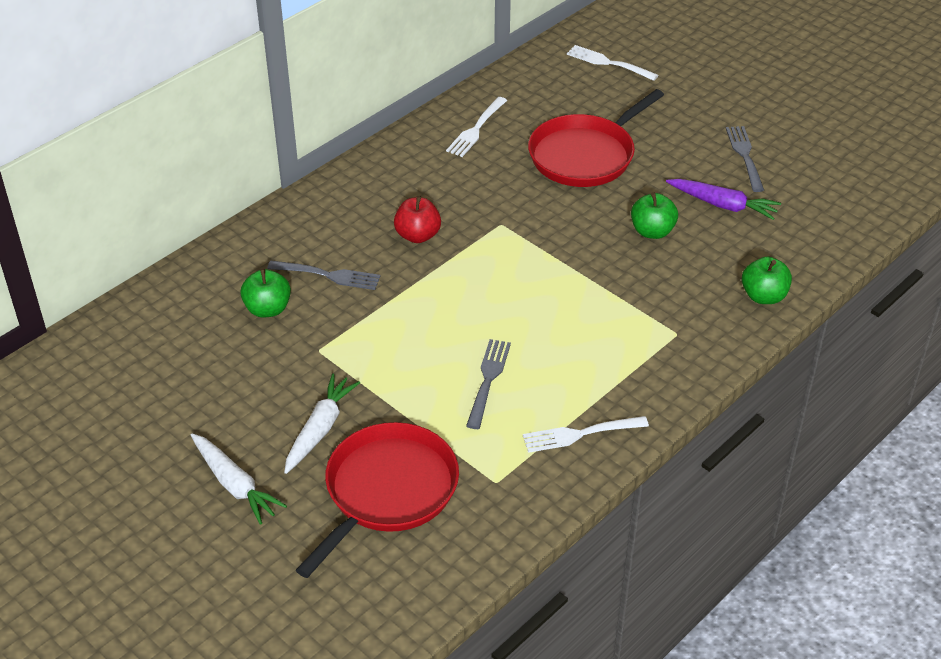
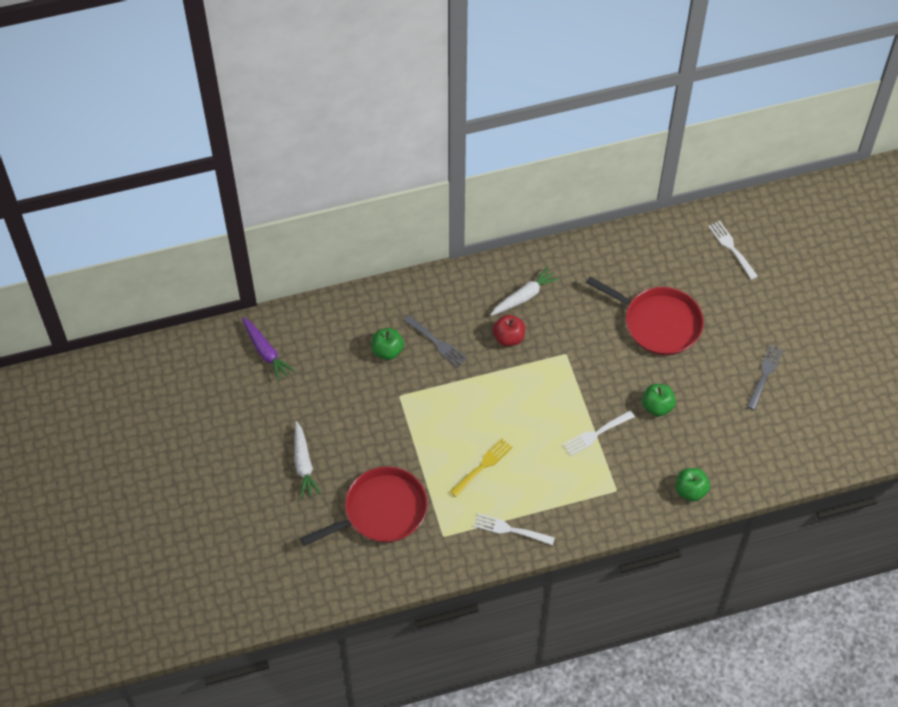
camera: 30 degrees right, 15 degrees up
white carrot [284,373,360,474] -> white carrot moved to [490,267,560,316]
white fork [446,97,507,157] -> white fork moved to [563,410,635,456]
grey fork [466,339,511,429] -> yellow fork [450,439,512,497]
red pan [528,89,664,187] -> red pan turned 135 degrees counterclockwise [586,277,704,355]
purple carrot [666,179,781,220] -> purple carrot moved to [242,317,295,381]

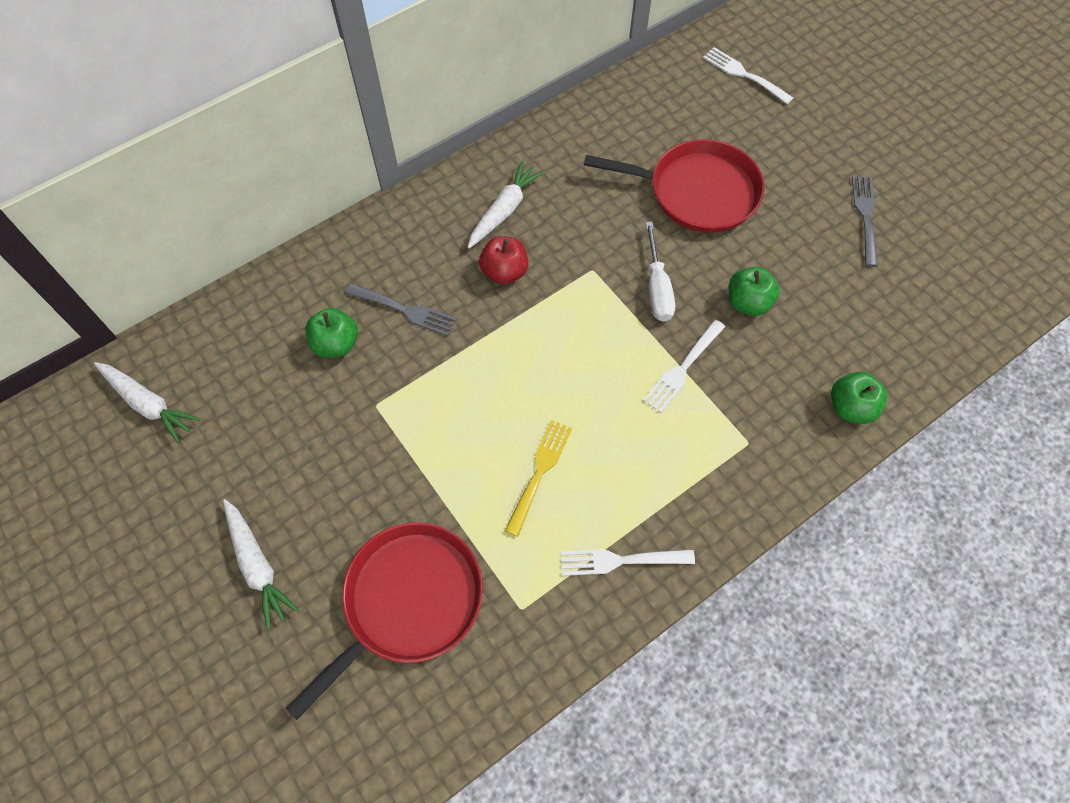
camera: 20 degrees left, 5 degrees up
purple carrot [242,317,295,381] -> white carrot [94,362,200,443]
none -> white screwdriver [646,222,675,322]

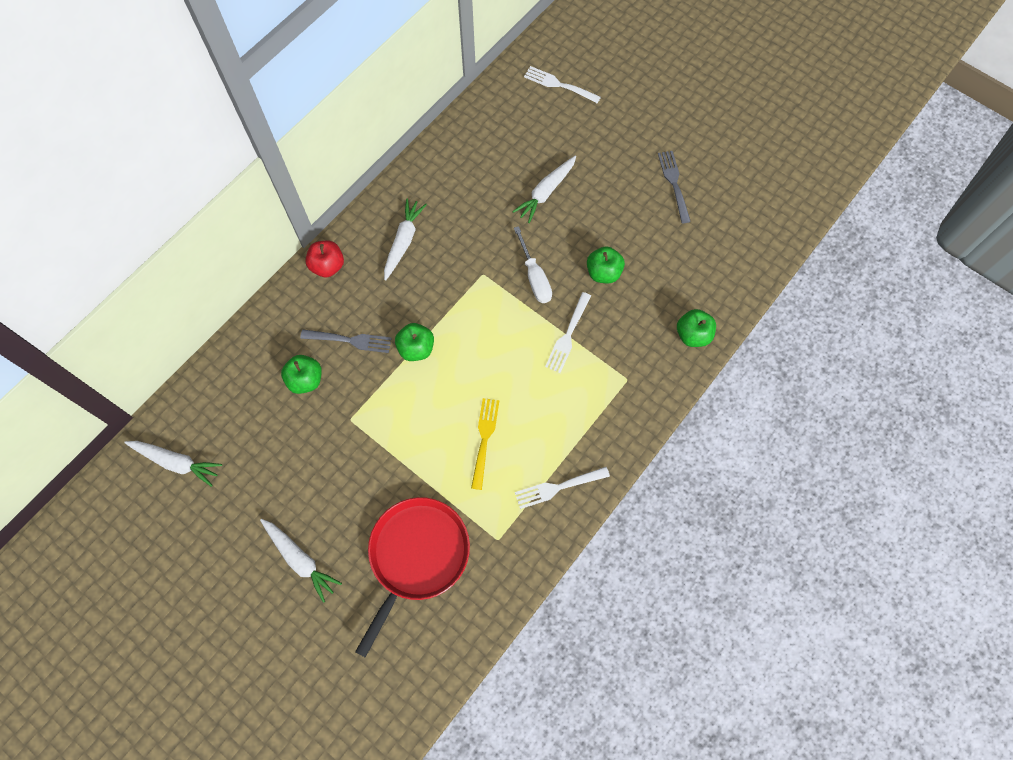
camera: 15 degrees left, 5 degrees up
red apple [479,236,528,285] -> red apple moved to [305,241,344,277]
red pan [584,139,764,233] -> white carrot [512,156,576,223]
none -> green apple [395,323,434,361]

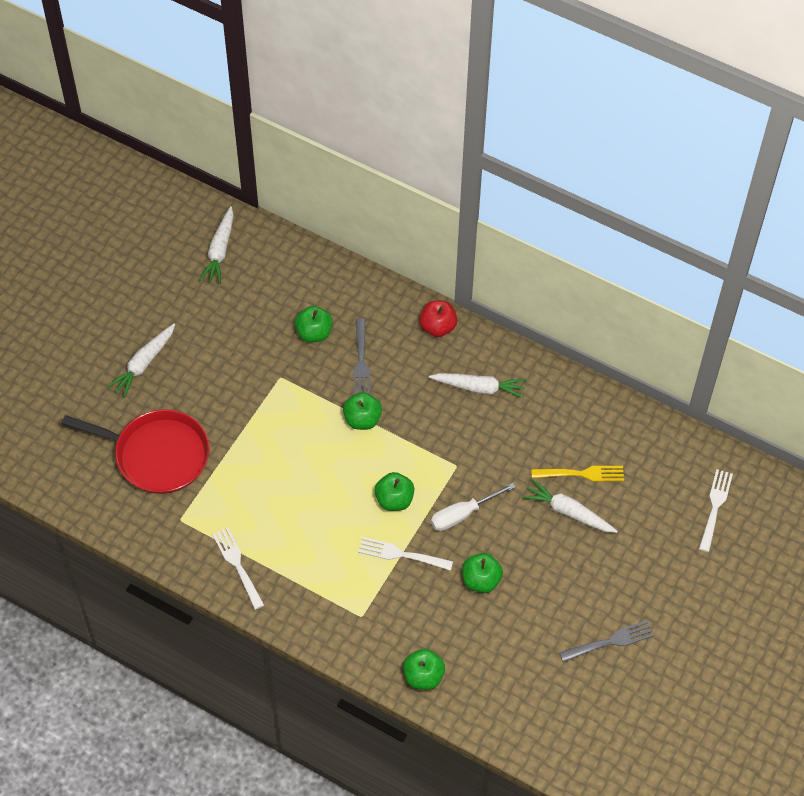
camera: 80 degrees right, 10 degrees down
yellow fork [471,398,499,490] -> yellow fork moved to [531,466,624,482]
none -> green apple [375,472,414,511]

